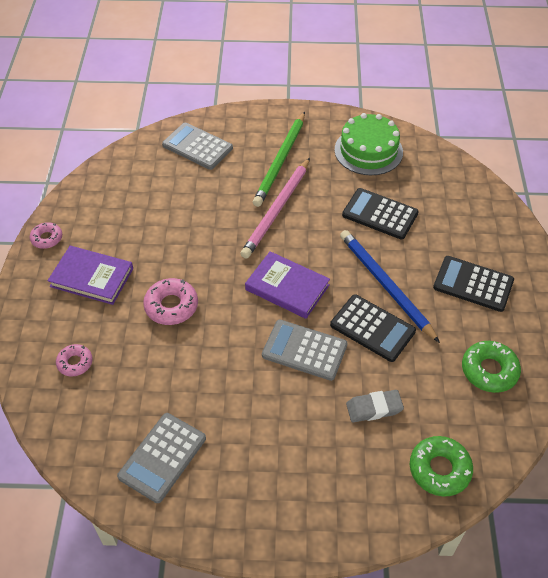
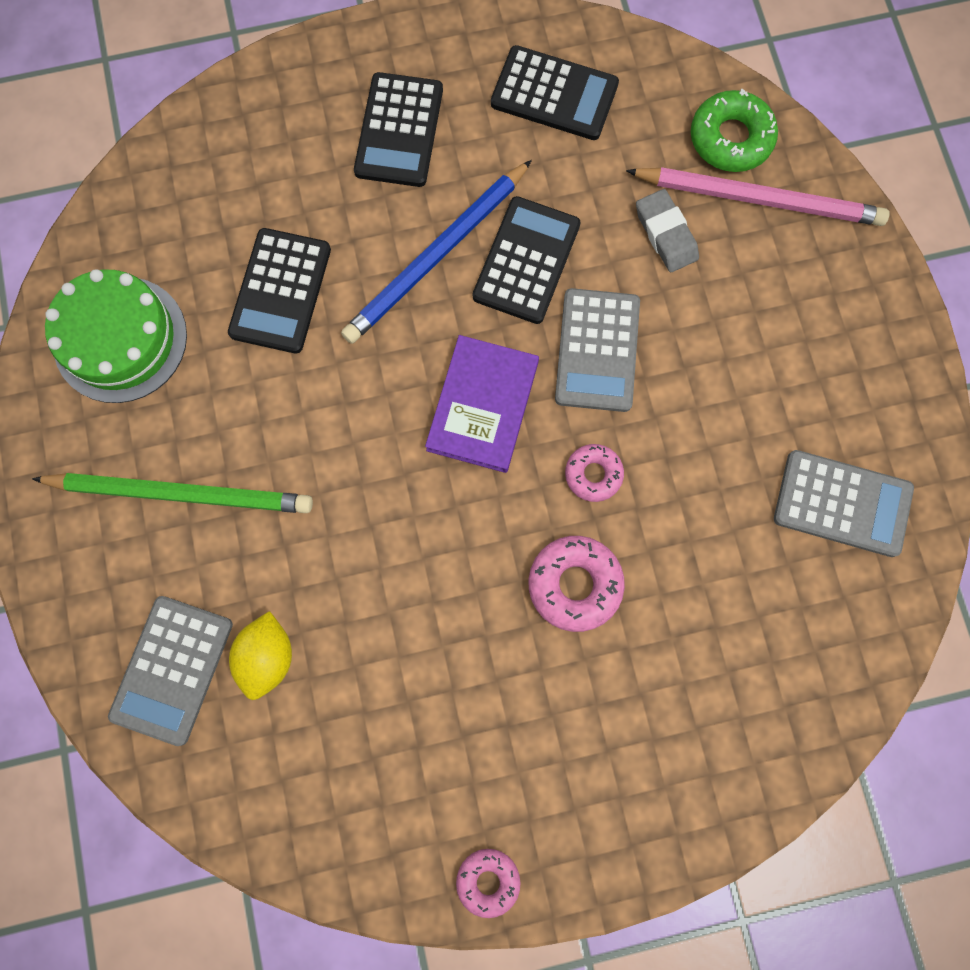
camera: 105 degrees left, 25 degrees up
purple book [47,246,133,305] -> none
pink donut [56,344,93,377] -> pink donut moved to [565,444,624,502]
pink pencil [240,158,310,259] -> pink pencil moved to [626,167,889,226]
green donut [462,341,521,393] -> black calculator [491,45,619,140]
none -> yellow lemon [229,611,292,700]

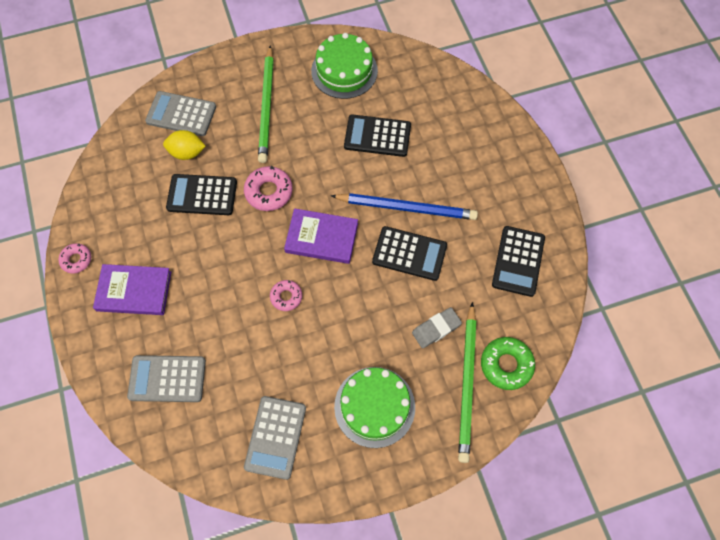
camera: 85 degrees right, 10 degrees down
blue pencil [341,160,532,344] -> blue pencil turned 150 degrees clockwise [331,193,478,220]
black calculator [354,72,443,187] -> black calculator moved to [166,174,237,215]
pink donut [528,536,625,632] -> pink donut moved to [244,166,293,211]
grey calculator [555,288,640,412] -> grey calculator moved to [127,355,206,402]
pink pencil [626,167,889,226] -> green pencil [458,302,476,463]
none -> purple book [93,264,171,315]
none -> green cake [334,367,415,448]

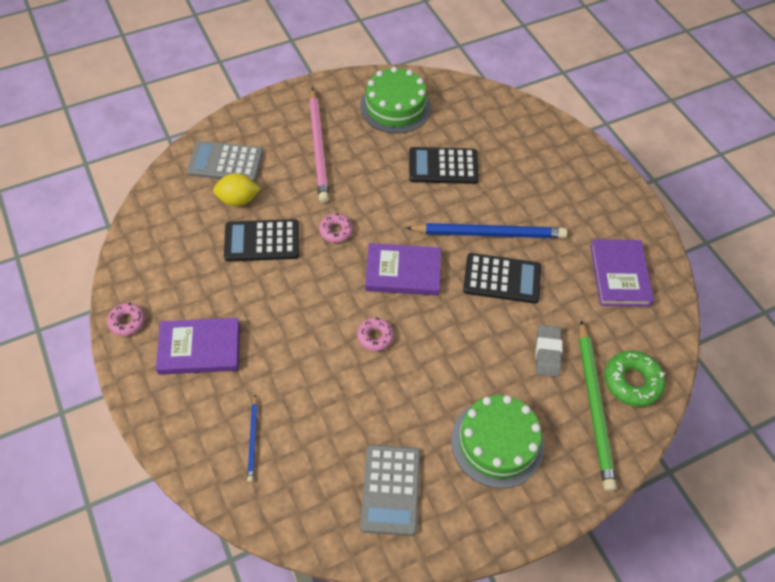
camera: 10 degrees left, 10 degrees down
grey calculator [127,355,206,402] -> blue pencil [247,394,258,482]
pink donut [244,166,293,211] -> pink donut [319,213,353,243], size x0.63
green pencil [258,45,274,163] -> pink pencil [309,88,329,203]
grey eraser [412,307,462,348] -> grey eraser turned 45 degrees counterclockwise [536,324,562,377]
black calculator [492,226,545,297] -> purple book [590,239,654,307]

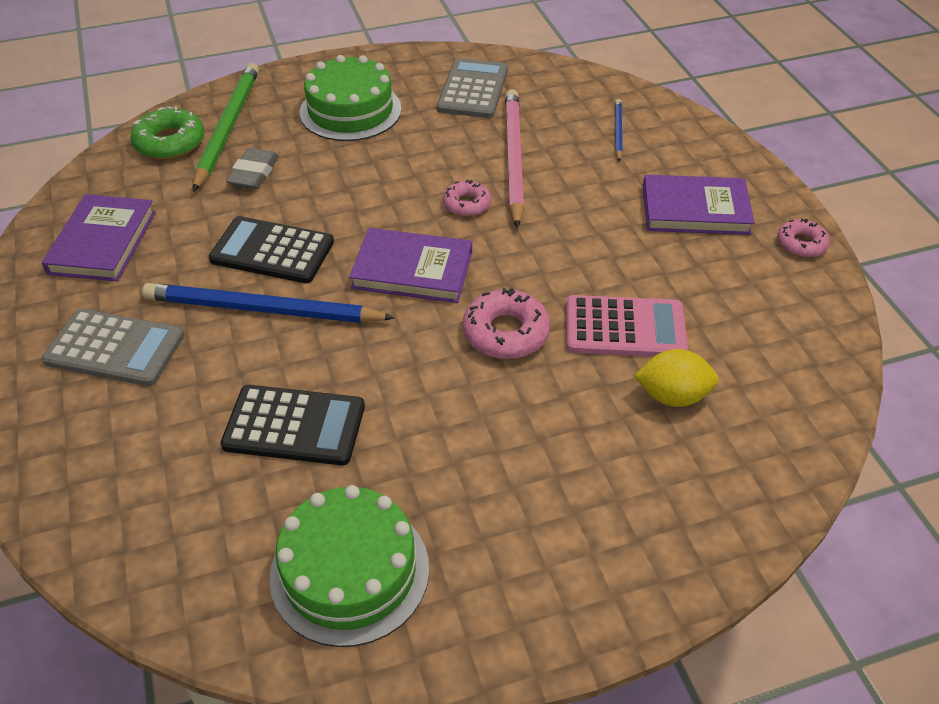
camera: 170 degrees left, 10 degrees down
grey calculator [187,141,263,182] -> grey calculator moved to [42,309,184,386]
black calculator [224,219,299,262] -> pink calculator [566,295,688,357]
pink pencil [309,88,329,203] -> pink pencil moved to [505,89,524,228]
pink donut [319,213,353,243] -> pink donut [463,288,551,359], size x1.58

